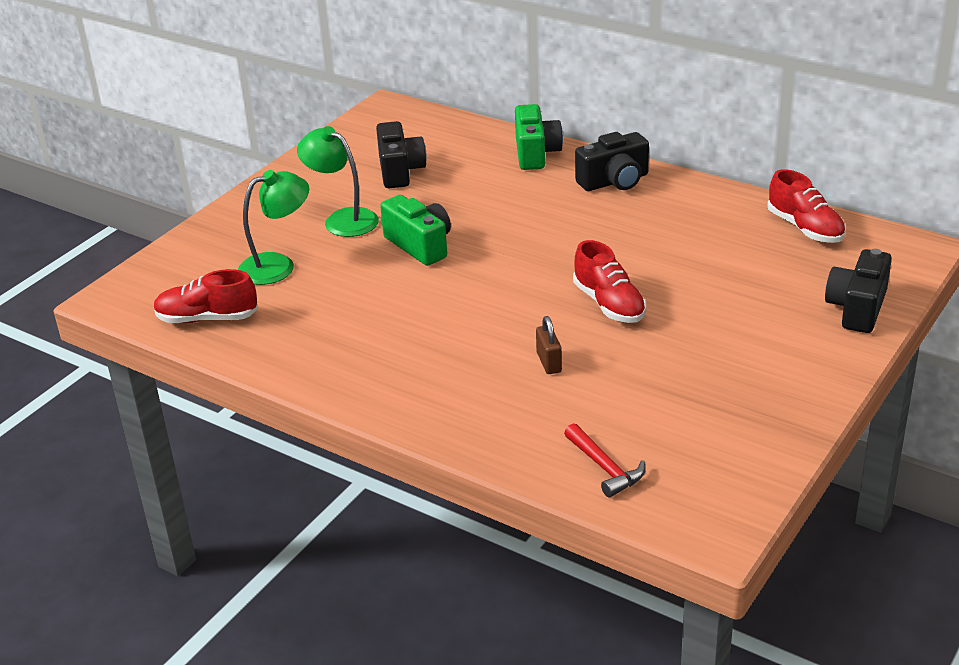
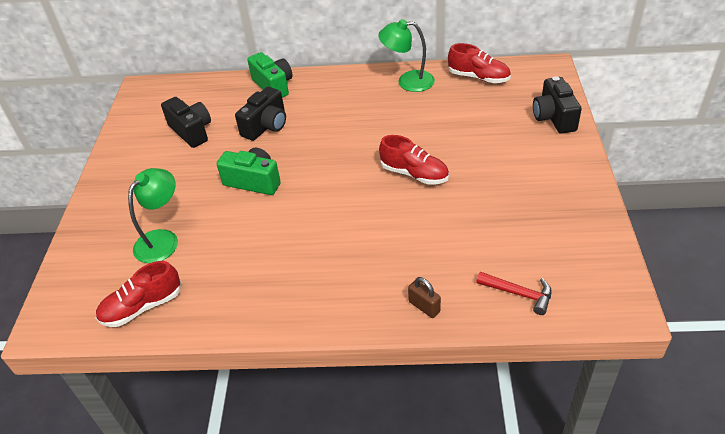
camera: 30 degrees left, 10 degrees up
green lamp [297,126,379,237] -> green lamp moved to [378,19,435,92]
brown padlock [536,316,562,374] -> brown padlock moved to [408,277,441,318]
black camera [575,132,649,191] -> black camera moved to [235,87,286,141]

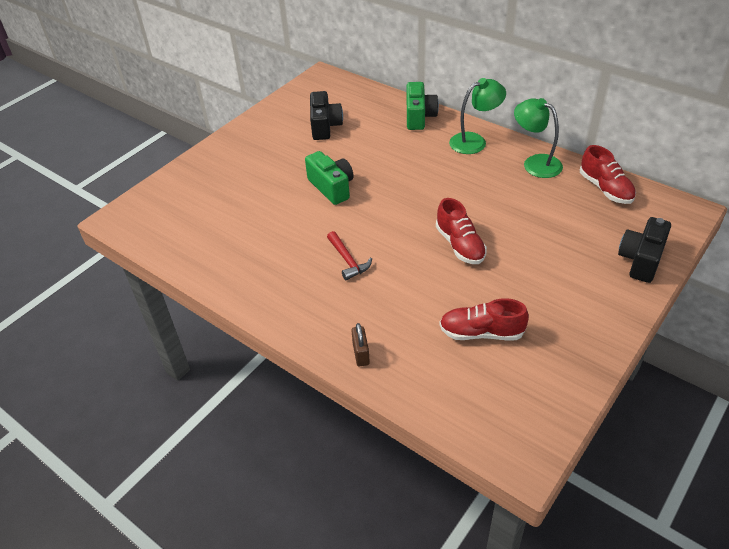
camera: 35 degrees right, 0 degrees up
red shoe [96,261,181,327] -> red shoe moved to [439,298,529,340]
green lamp [128,168,178,263] -> green lamp moved to [449,78,506,154]
black camera [235,87,286,141] -> none
red hammer [476,272,552,315] -> red hammer moved to [327,231,372,280]

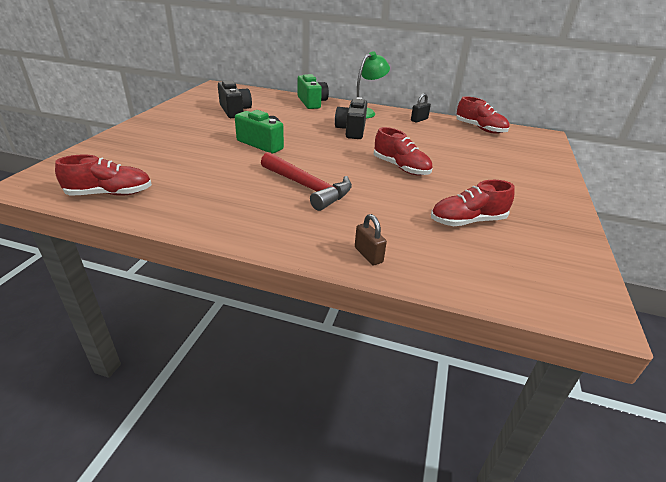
camera: 25 degrees left, 10 degrees down
red hammer [327,231,372,280] -> red hammer [261,152,352,211], size x1.66
green lamp [514,98,563,178] -> black padlock [411,93,431,123]
black camera [618,217,671,283] -> black camera moved to [335,97,367,139]
none -> red shoe [55,155,152,196]

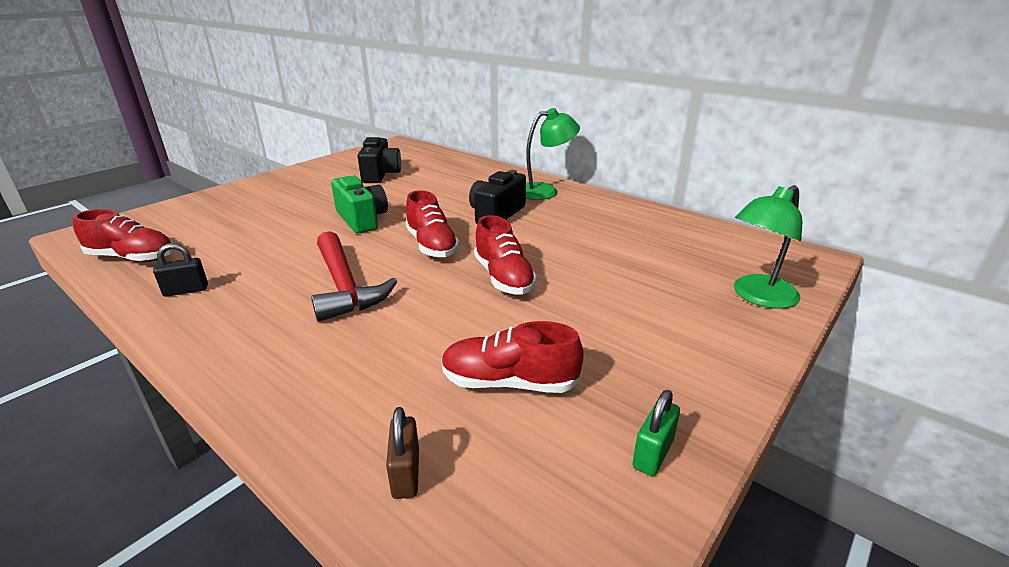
camera: 25 degrees right, 5 degrees down
green camera [298,74,329,109] -> none
brown padlock [355,214,387,265] -> brown padlock moved to [386,407,419,499]
black padlock [411,93,431,123] -> black padlock moved to [153,243,208,297]
red shoe [456,96,509,134] -> red shoe moved to [406,190,460,258]
none -> green padlock [632,390,680,476]
none -> green lamp [734,185,802,309]

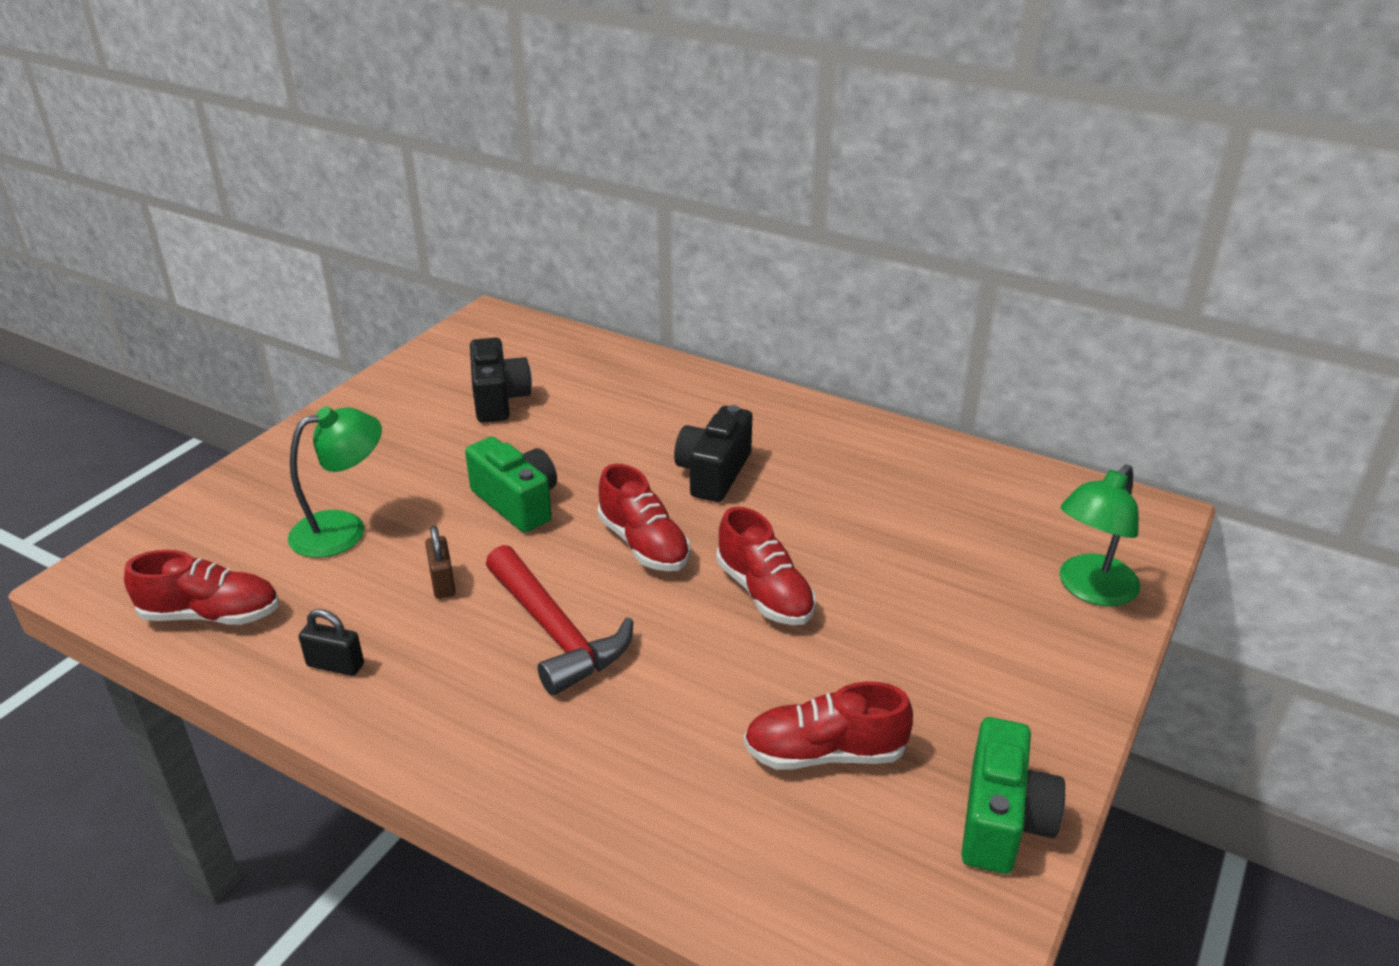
camera: 10 degrees left, 5 degrees up
black padlock [153,243,208,297] -> black padlock turned 45 degrees clockwise [299,609,364,676]
brown padlock [386,407,419,499] -> brown padlock moved to [425,526,456,599]
green lamp [526,108,580,200] -> green lamp moved to [288,406,382,558]
green padlock [632,390,680,476] -> green camera [961,717,1065,874]

